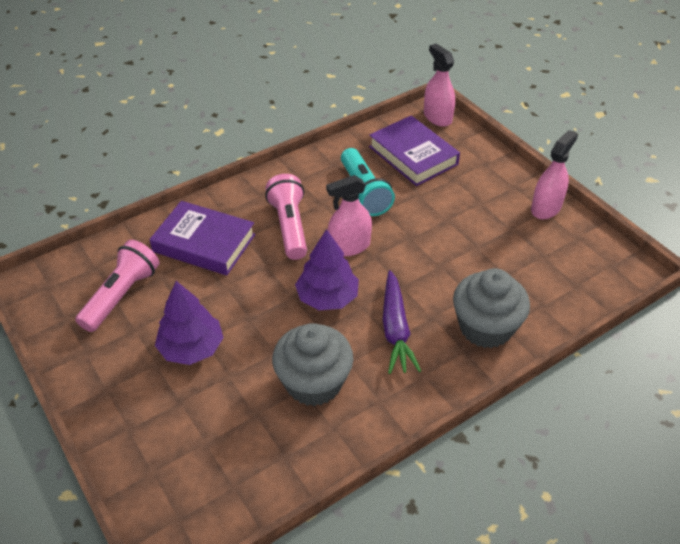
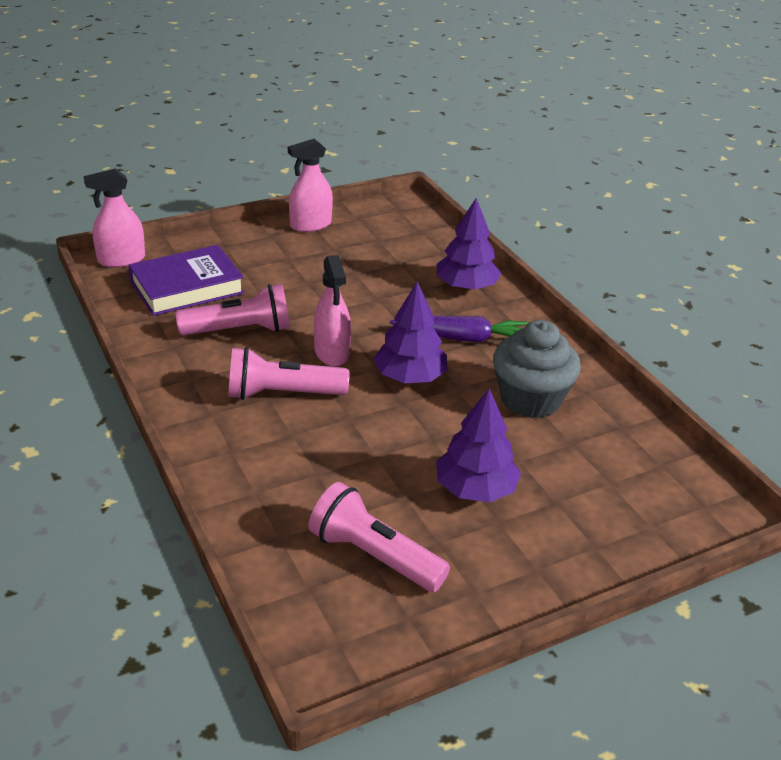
camera: 85 degrees left, 10 degrees down
purple book [149,201,256,275] -> none
turquoise flashlight [341,148,395,216] -> pink flashlight [176,284,290,336]
grey cupcake [453,268,530,348] -> purple tree [437,198,501,291]
pink spray bottle [531,130,578,219] -> pink spray bottle turned 75 degrees counterclockwise [288,139,333,232]

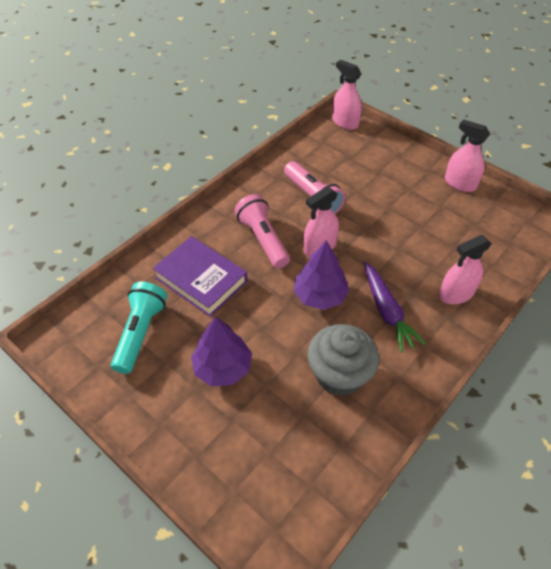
camera: 70 degrees right, 15 degrees up
purple book [129,245,244,316] -> purple book moved to [152,236,248,317]
pink flashlight [309,482,450,592] -> turquoise flashlight [111,282,167,374]
purple tree [437,198,501,291] -> pink spray bottle [439,235,492,304]

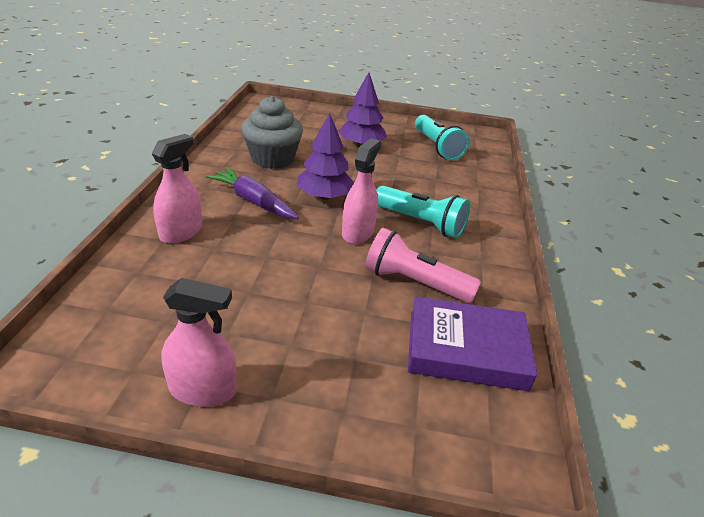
camera: 145 degrees right, 15 degrees down
purple book [152,236,248,317] -> purple book moved to [408,296,537,391]
pink flashlight [235,194,290,269] -> turquoise flashlight [376,186,470,238]
pink spray bottle [332,60,362,130] -> none

